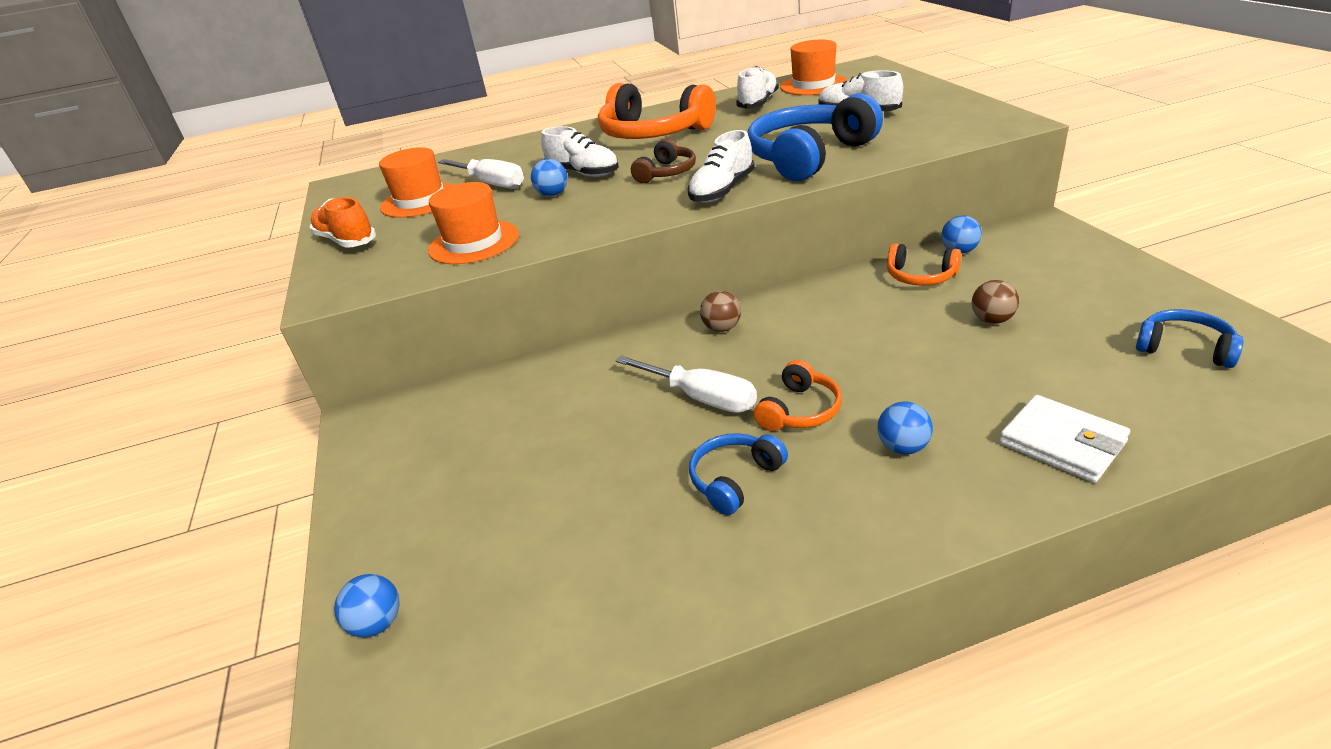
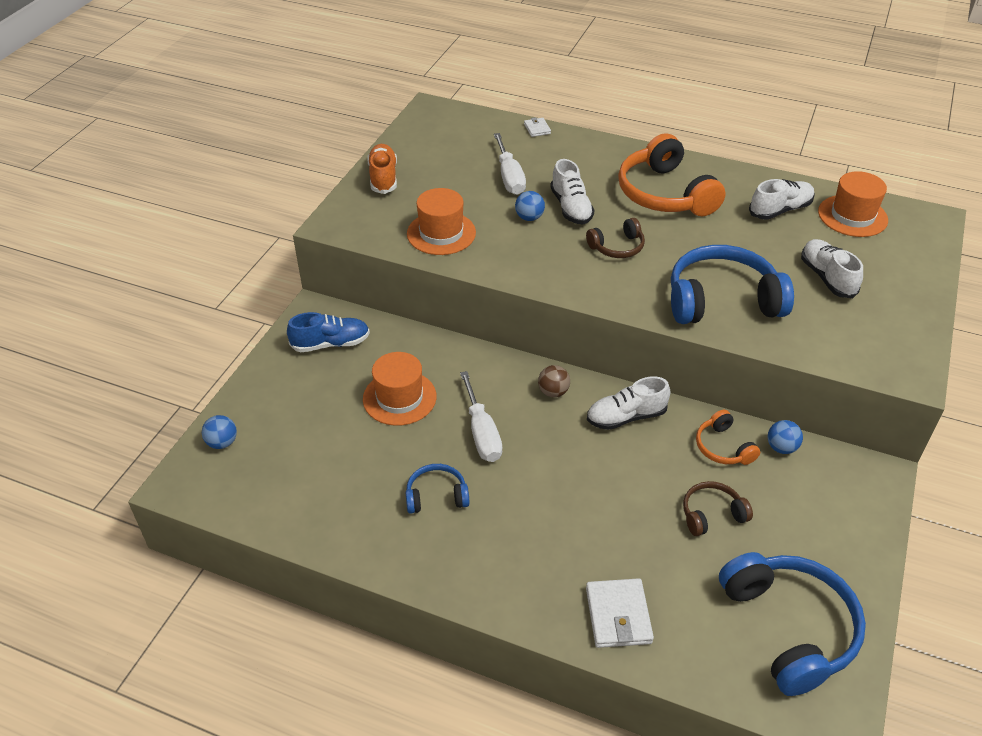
camera: 35 degrees right, 10 degrees up
orange hat [379,147,453,218] -> orange hat moved to [363,352,436,426]
white shoe [688,130,755,203] -> white shoe moved to [587,377,671,430]
orange headphones [754,360,842,431] -> none
blue ball [877,402,933,454] -> none
brown ball [971,280,1019,324] -> brown headphones [683,481,753,536]
blue headphones [1136,309,1244,368] -> blue headphones [719,552,866,696], size x1.97
none -> blue shoe [287,312,370,352]
none -> white wallet [524,117,551,137]

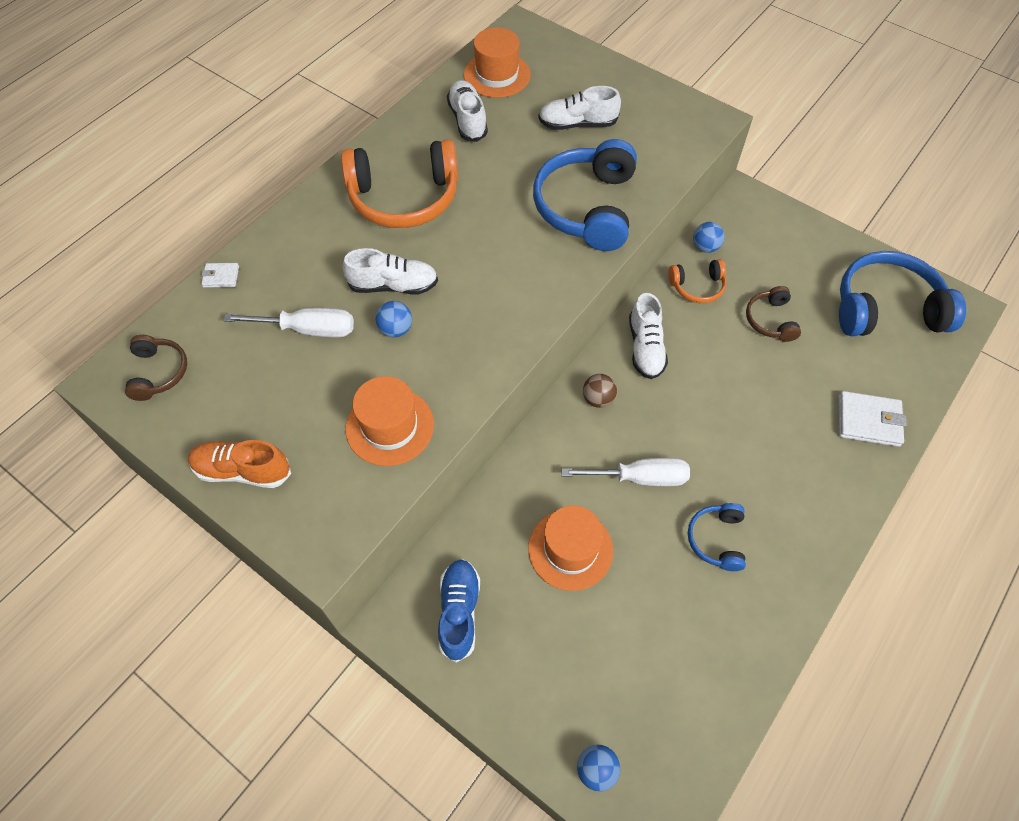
camera: 75 degrees left, 15 degrees up
brown headphones [586,218,645,258] -> brown headphones moved to [125,335,187,401]

